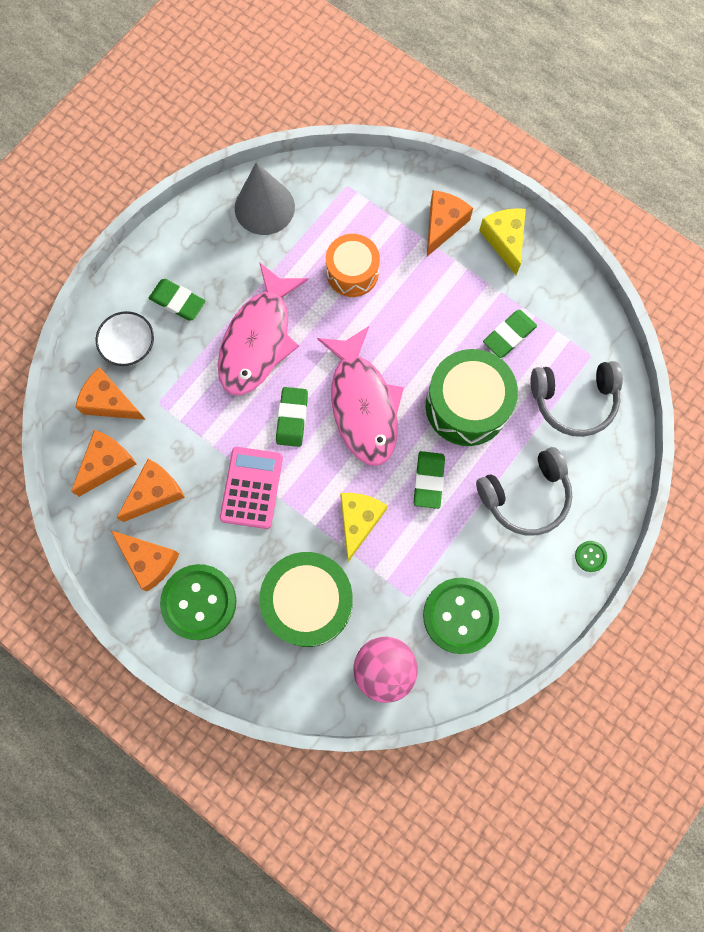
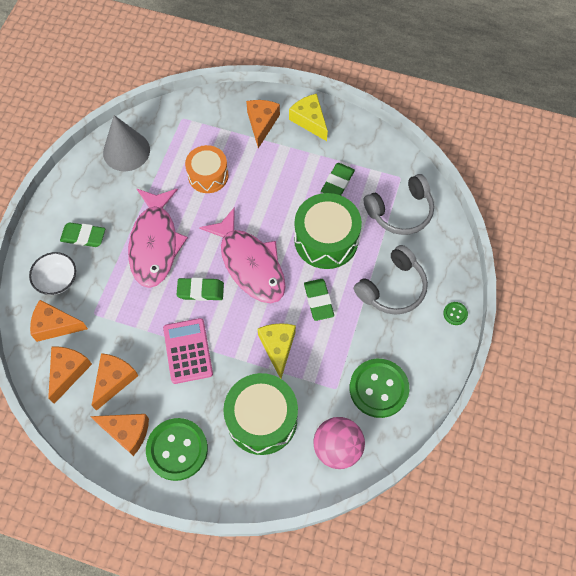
camera: 20 degrees left, 10 degrees down
green eraser [276,387,308,447] -> green eraser turned 75 degrees counterclockwise [177,278,224,301]

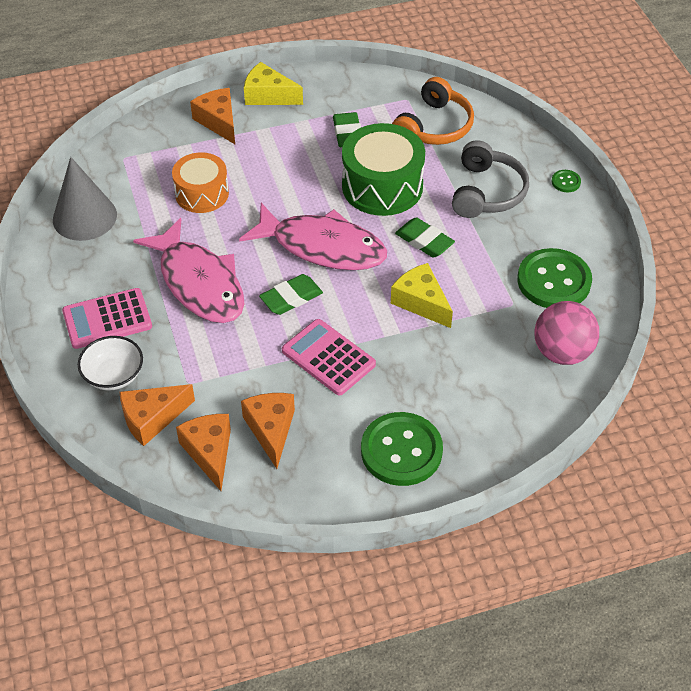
camera: 35 degrees left, 15 degrees down
green eraser [60,222,105,247] -> pink calculator [62,288,152,349]
orange cheese [90,414,149,456] -> none
green drum [223,373,298,455] -> none
grey headphones [364,174,434,235] -> orange headphones [392,77,474,145]

